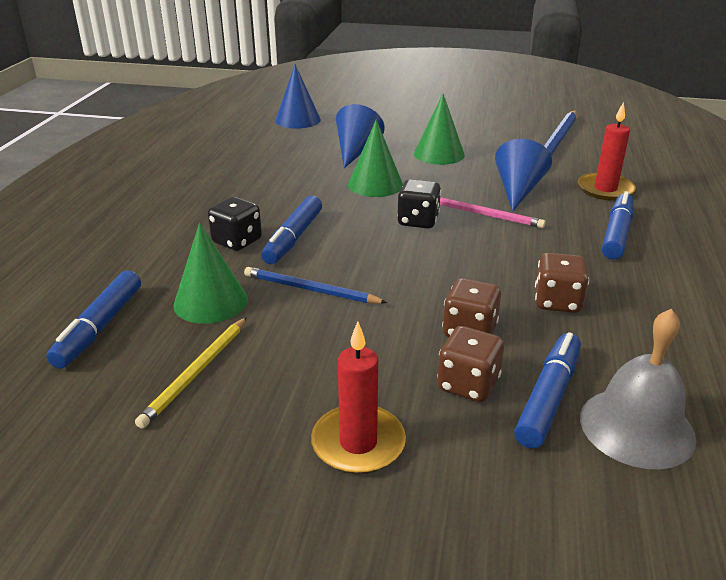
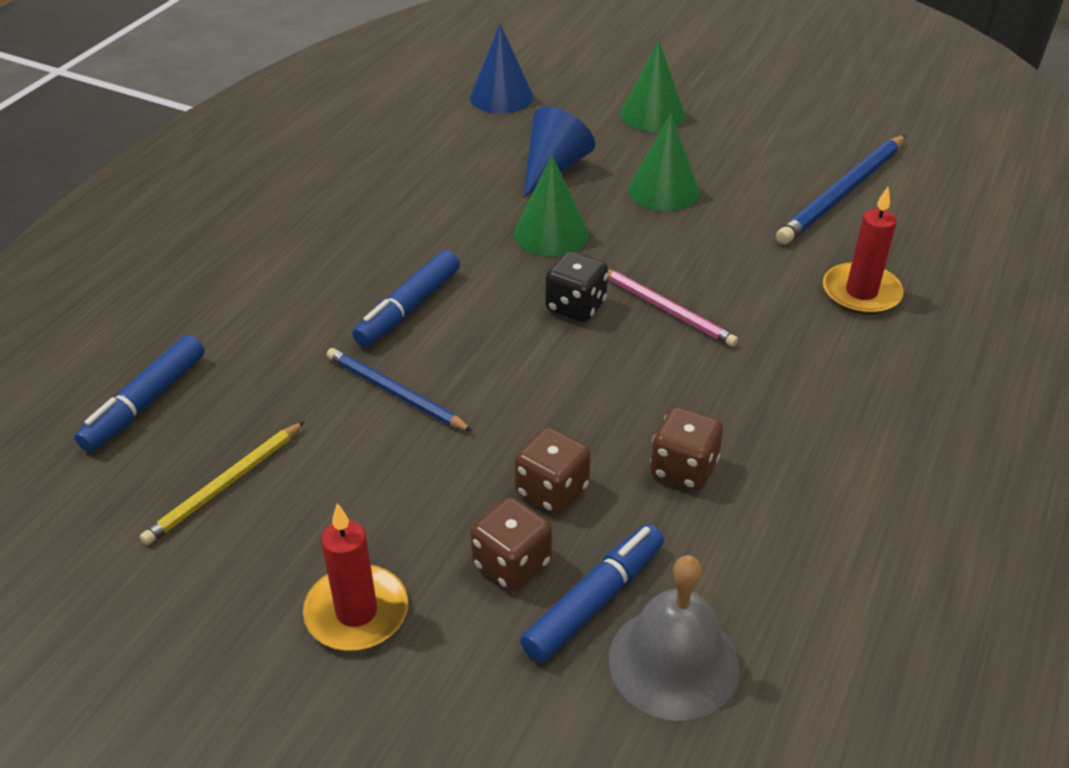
camera: 15 degrees right, 10 degrees up
green cone [174,223,248,324] -> green cone moved to [620,40,685,132]
black dice [208,197,262,251] -> none
blue cone [495,139,552,211] -> none
blue marker [602,191,633,259] -> none

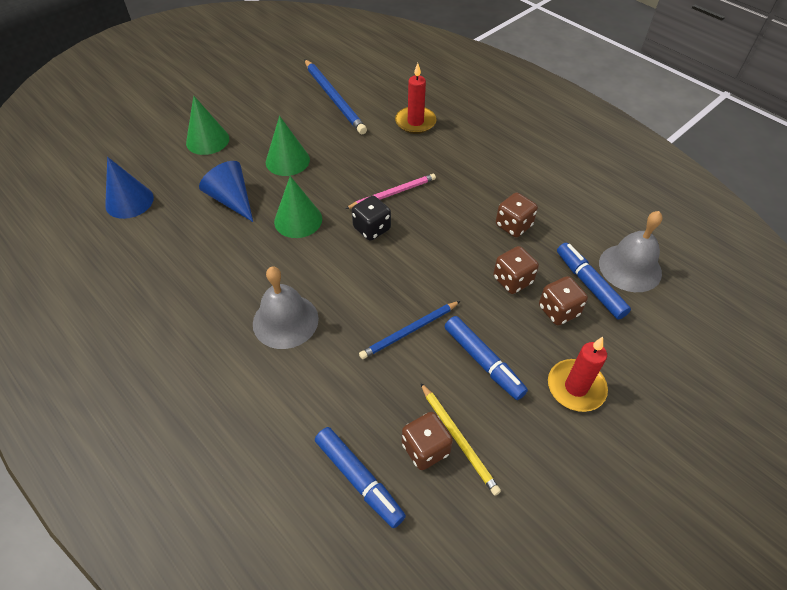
camera: 70 degrees left, 10 degrees up
blue marker [352,250,460,347] -> blue marker moved to [445,316,528,400]
none -> grey bell [253,266,319,349]
none -> brown dice [402,412,453,470]

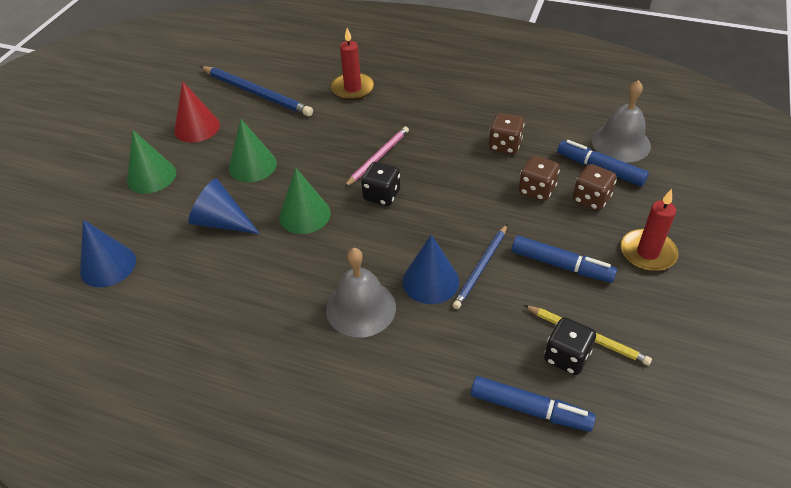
camera: 25 degrees left, 5 degrees down
brown dice [402,412,453,470] -> black dice [544,317,596,375]
none -> red cone [174,81,220,142]
none -> blue cone [403,234,459,304]

